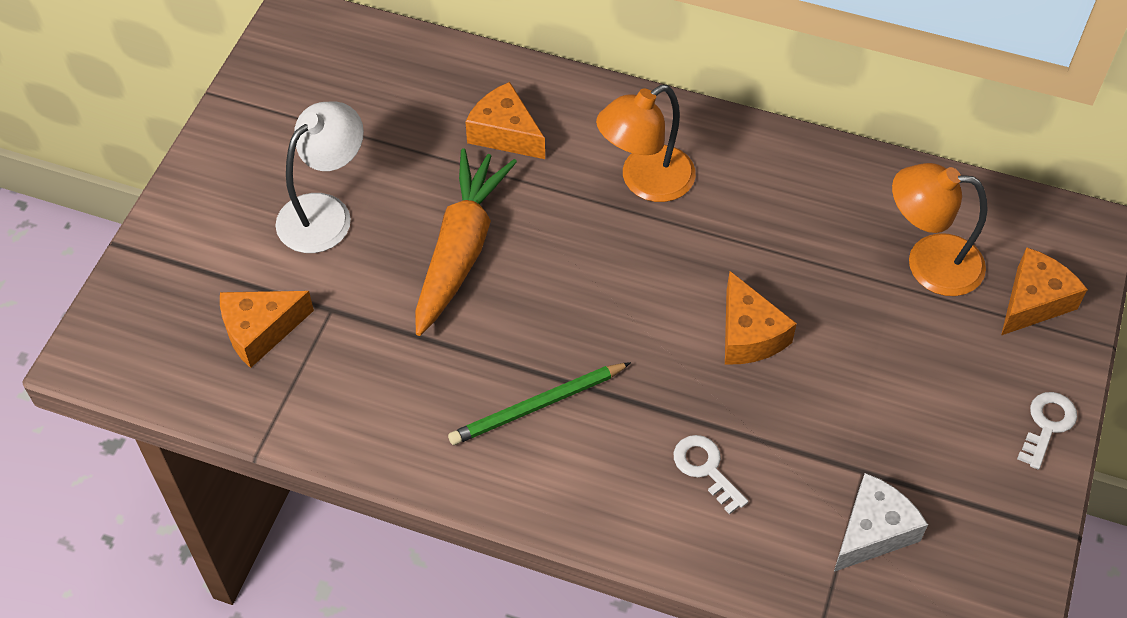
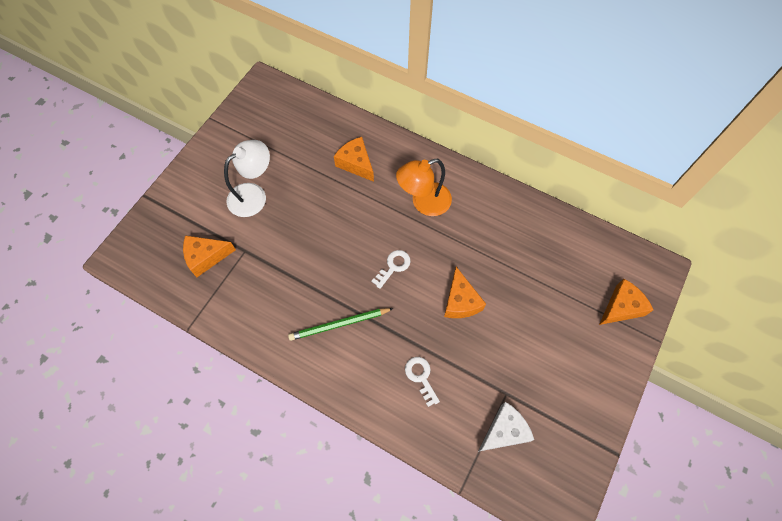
camera: 10 degrees right, 10 degrees up
orange carrot [415,148,517,336] -> none
orange lamp [892,163,988,296] -> none
white key [1017,392,1077,470] -> white key moved to [371,250,411,289]

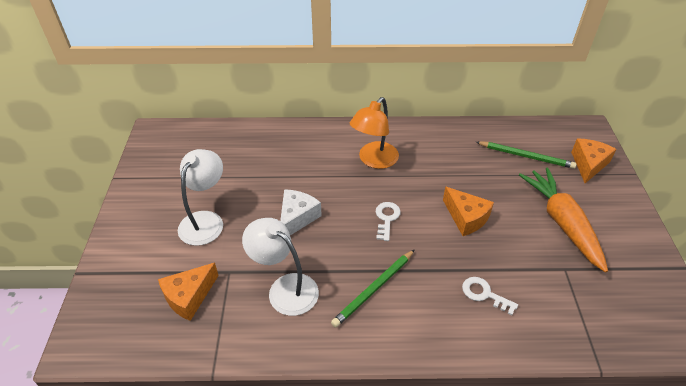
camera: 30 degrees left, 20 degrees down
orange cheese [334,137,374,182] -> none
white cheese [478,402,534,452] -> white cheese moved to [280,189,322,235]
none -> white lamp [242,218,319,316]
none -> green pencil [476,141,576,169]
none -> orange carrot [519,167,608,273]

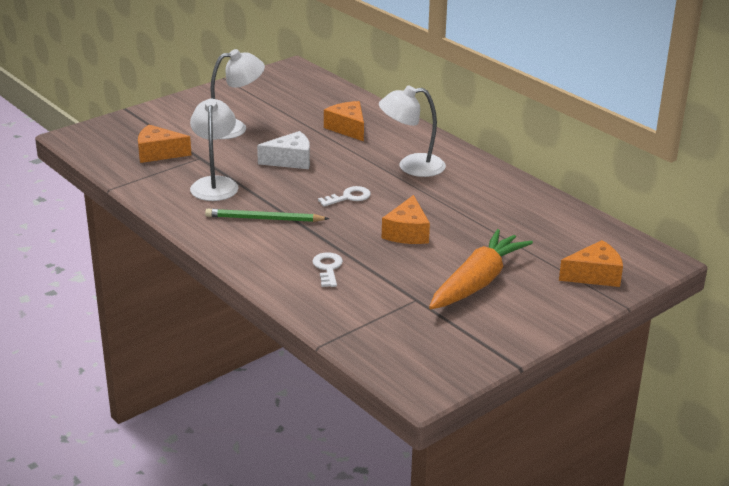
camera: 50 degrees right, 15 degrees down
orange lamp [350,97,399,169] -> white lamp [379,86,446,177]
green pencil [476,141,576,169] -> none
none -> orange cheese [324,101,364,141]

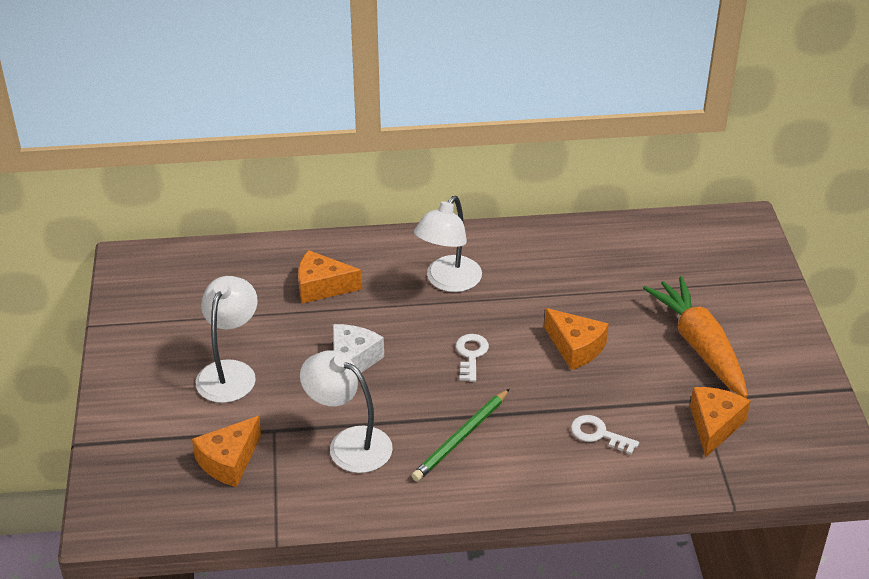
camera: 55 degrees left, 10 degrees up
orange cheese [559,240,623,287] -> orange cheese moved to [690,387,751,458]

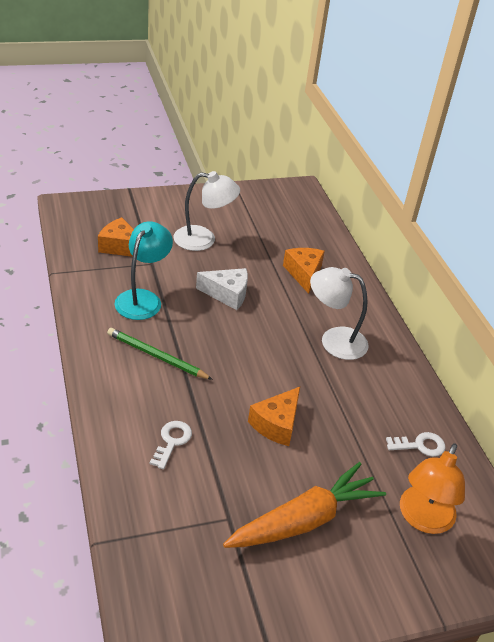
camera: 75 degrees right, 0 degrees up
white lamp [300,350,393,473] -> turquoise lamp [114,221,173,320]
white key [456,334,489,382] -> white key moved to [386,432,446,457]
orange cheese [690,387,751,458] -> none
none -> orange lamp [400,443,465,534]

